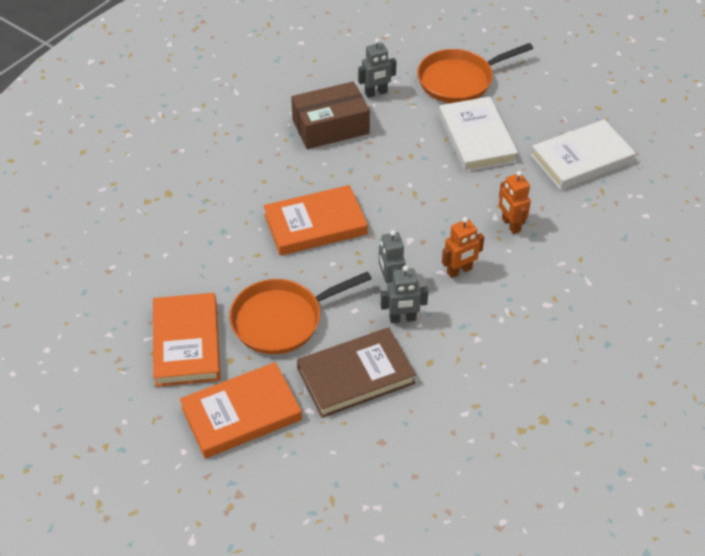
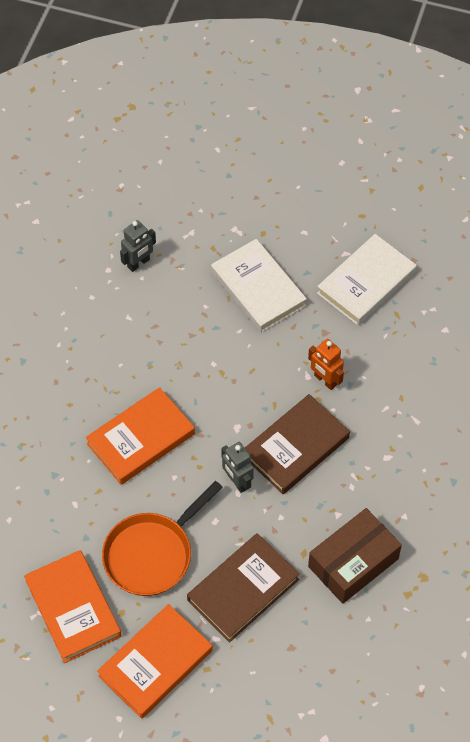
camera: 20 degrees left, 10 degrees up
brown box [291,81,370,149] -> brown box moved to [308,508,402,604]
grey robot [381,265,428,323] -> none
orange pan [417,43,533,103] -> none
orange robot [442,217,484,278] -> brown book [245,394,350,494]

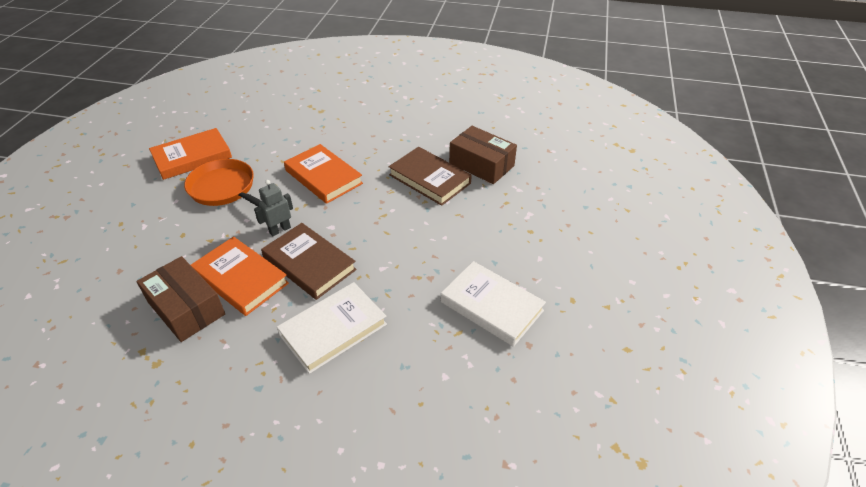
camera: 85 degrees right, 15 degrees down
orange book [97,604,213,719] -> orange book moved to [191,236,289,316]
grey robot [120,220,156,272] -> brown box [449,126,517,184]
brown book [187,533,300,643] -> brown book moved to [389,147,472,206]
white book [211,239,307,333] -> white book moved to [277,282,387,374]
orange robot [308,339,344,390] -> none

